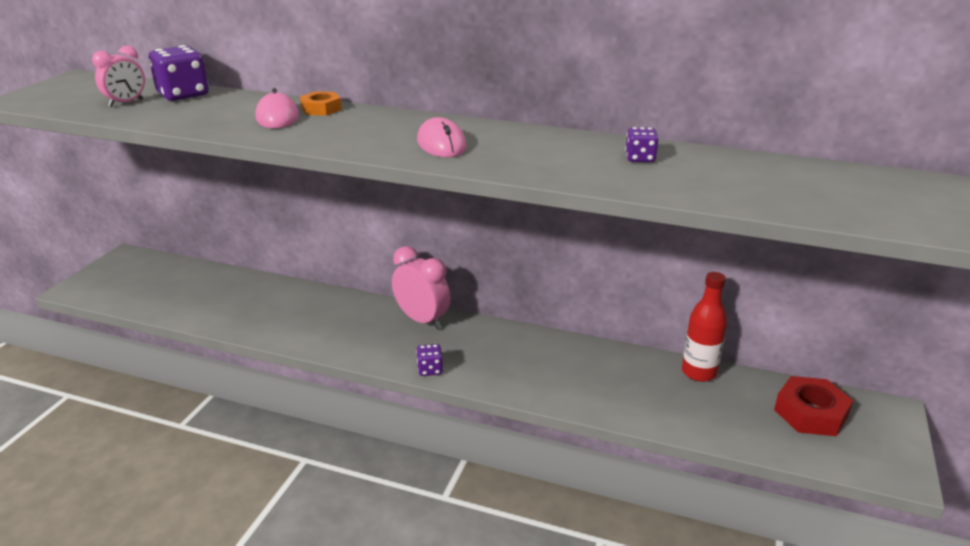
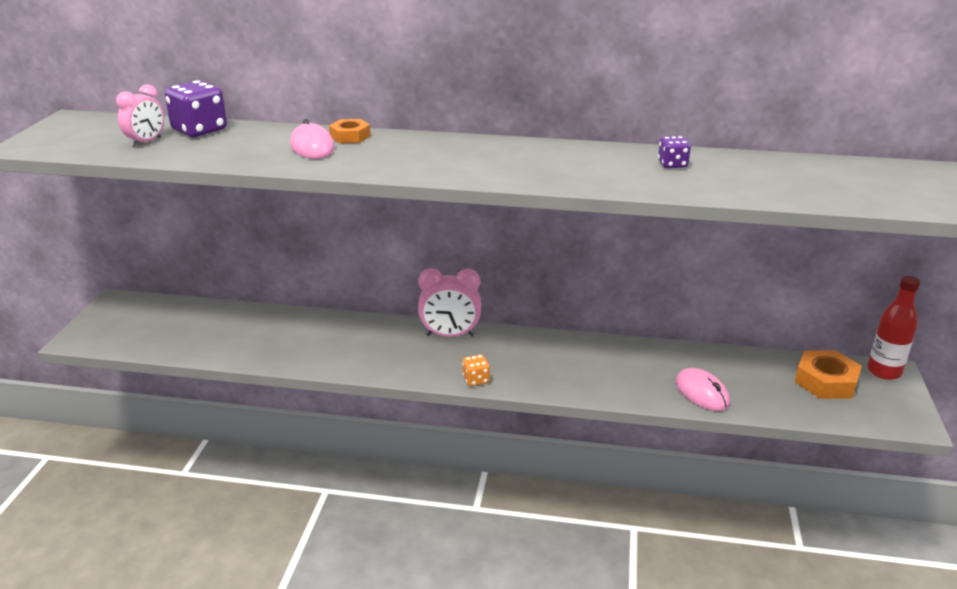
camera: 10 degrees left, 0 degrees up
pink clock [392,246,451,329] -> pink clock turned 150 degrees clockwise [418,268,481,337]
purple dice [416,344,443,376] -> orange dice [462,354,490,386]
pink mouse [417,117,467,158] -> pink mouse moved to [676,368,730,411]
red bottle [682,272,727,382] -> red bottle moved to [867,276,920,380]
red nut [774,376,853,436] -> orange nut [795,350,862,399]

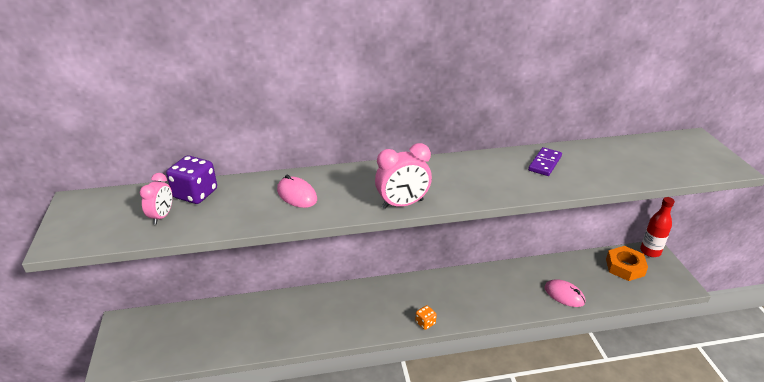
camera: 20 degrees left, 5 degrees up
orange nut [329,119,371,143] -> none
pink clock [418,268,481,337] -> pink clock moved to [375,143,432,209]
purple dice [658,136,691,168] -> purple domino [528,147,562,176]

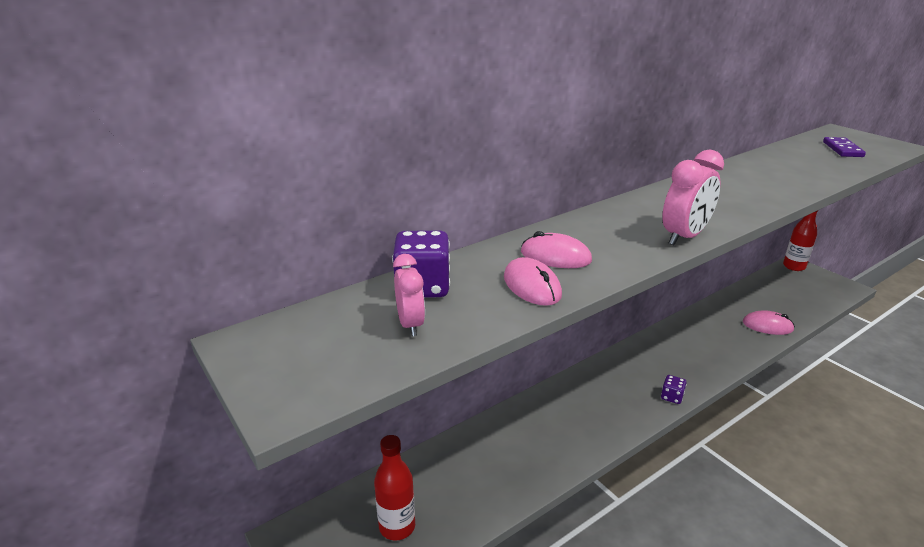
camera: 25 degrees left, 5 degrees down
orange dice [415,305,437,330] -> purple dice [661,375,687,404]
purple domino [528,147,562,176] -> purple domino moved to [823,137,866,157]
orange nut [606,246,648,281] -> none
none -> red bottle [374,435,415,541]
none -> pink mouse [504,257,562,306]

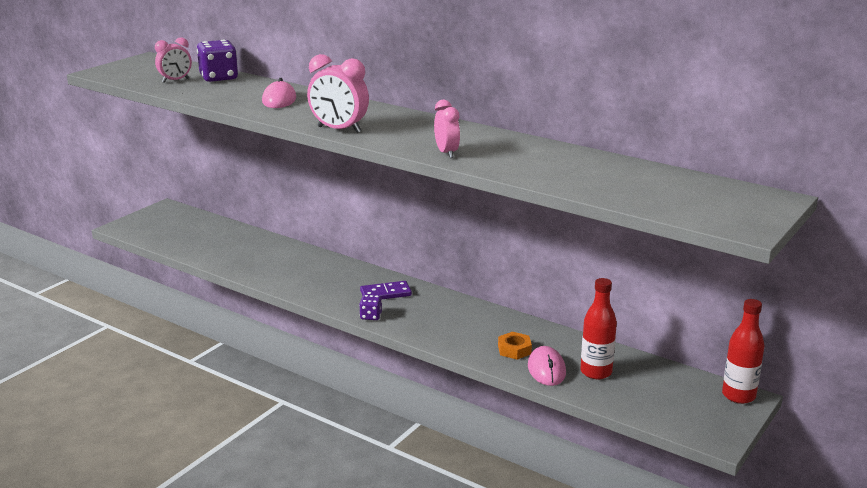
camera: 70 degrees right, 5 degrees down
red bottle [374,435,415,541] -> red bottle moved to [580,278,617,379]
pink mouse [504,257,562,306] -> none
purple domino [823,137,866,157] -> purple domino moved to [360,281,412,299]
none -> pink clock [434,100,460,158]
none -> orange nut [498,332,532,360]

